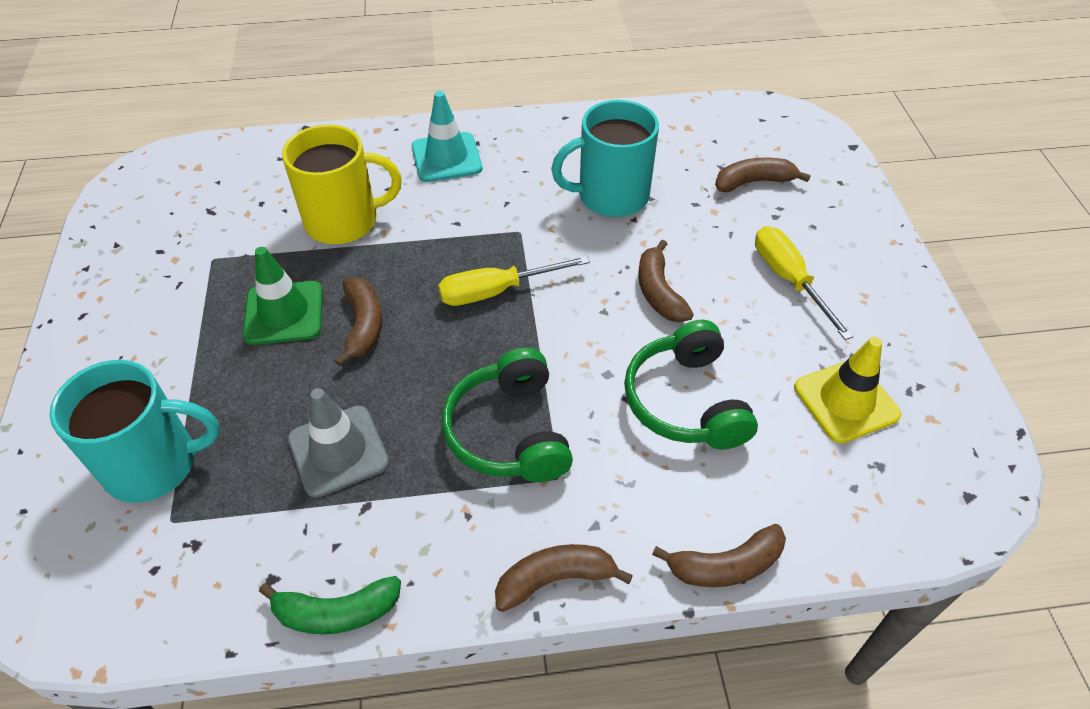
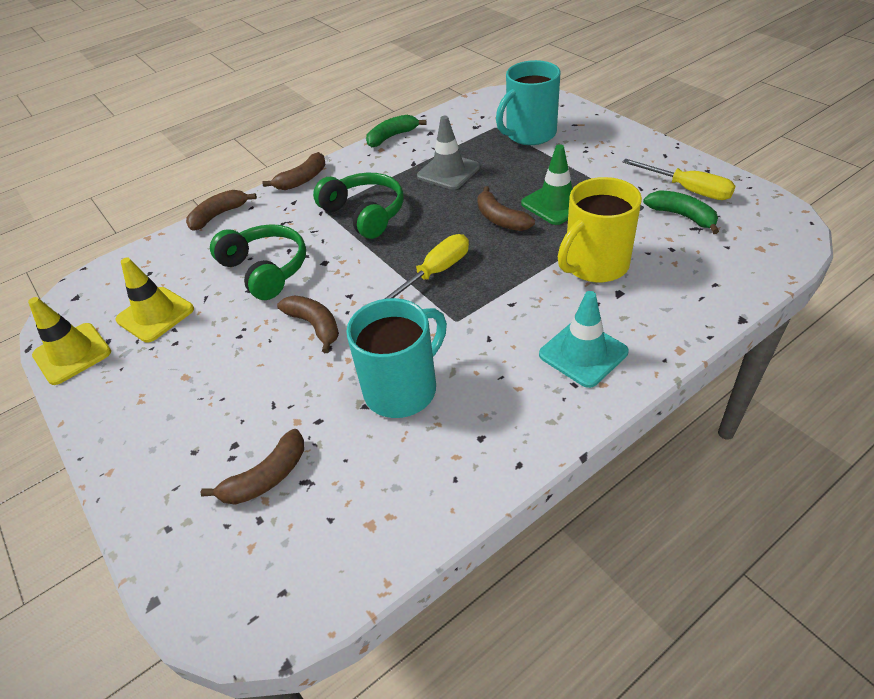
camera: 155 degrees right, 5 degrees down
yellow screwdriver [755,226,854,340] -> yellow screwdriver moved to [623,159,735,200]
none -> yellow traffic cone [28,297,111,385]
none -> green banana [643,190,719,234]

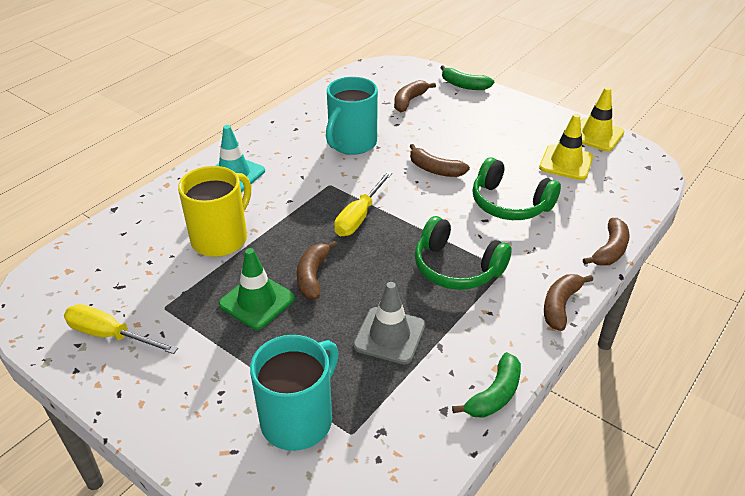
camera: 160 degrees right, 5 degrees down
brown banana [477,186,535,231] -> brown banana turned 120 degrees counterclockwise [297,240,337,299]
green banana [643,190,719,234] -> green banana moved to [440,65,494,90]

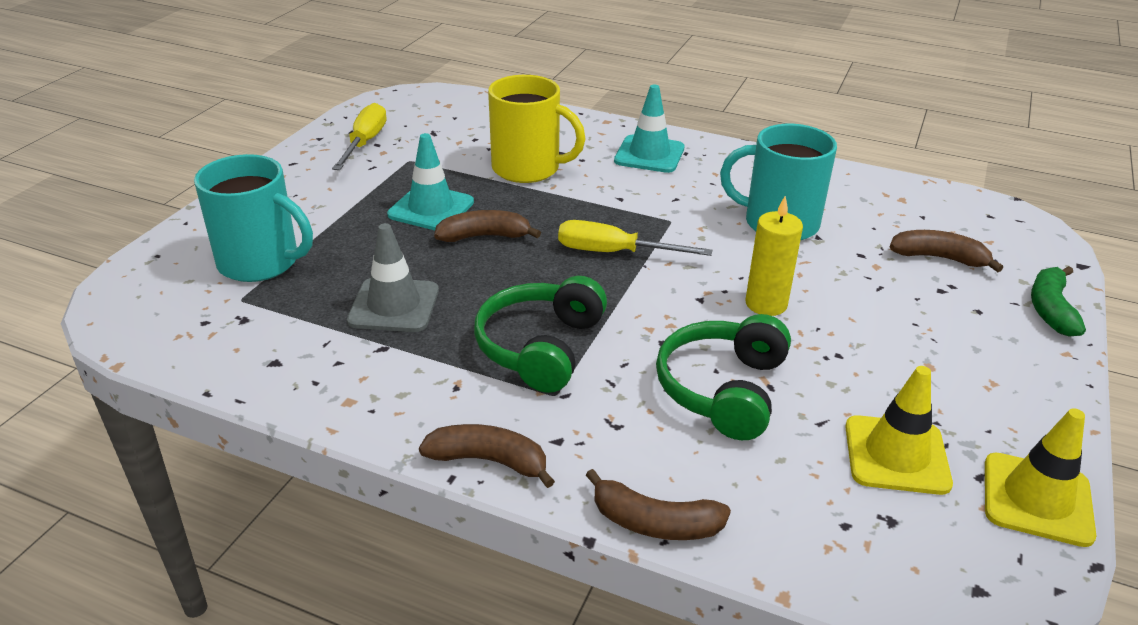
camera: 75 degrees right, 5 degrees down
green traffic cone [219,248,295,330] -> turquoise traffic cone [387,133,474,230]
brown banana [410,144,470,177] -> yellow candle [745,196,803,316]
green banana [452,352,521,418] -> none

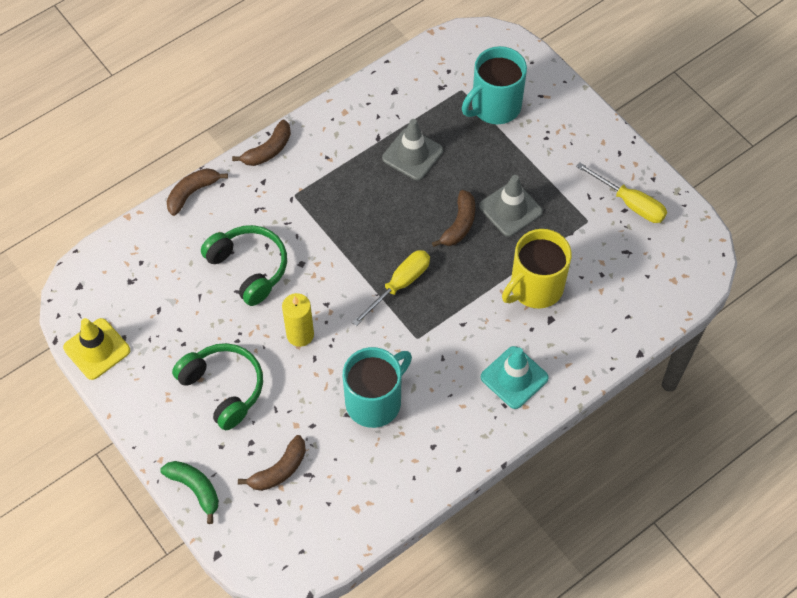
camera: 120 degrees right, 25 degrees up
turquoise traffic cone [387,133,474,230] -> grey traffic cone [479,175,543,237]
green headphones [474,276,607,393] -> green headphones moved to [172,343,263,430]
yellow traffic cone [845,366,953,495] -> none

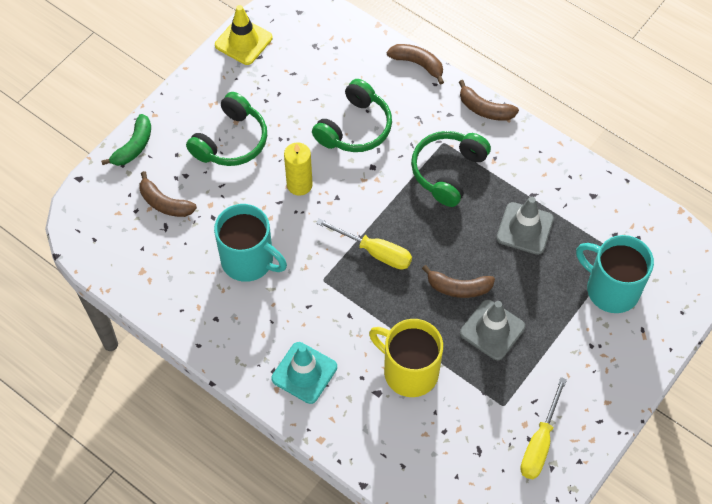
camera: 75 degrees right, 0 degrees up
none -> green headphones [411,131,491,207]

